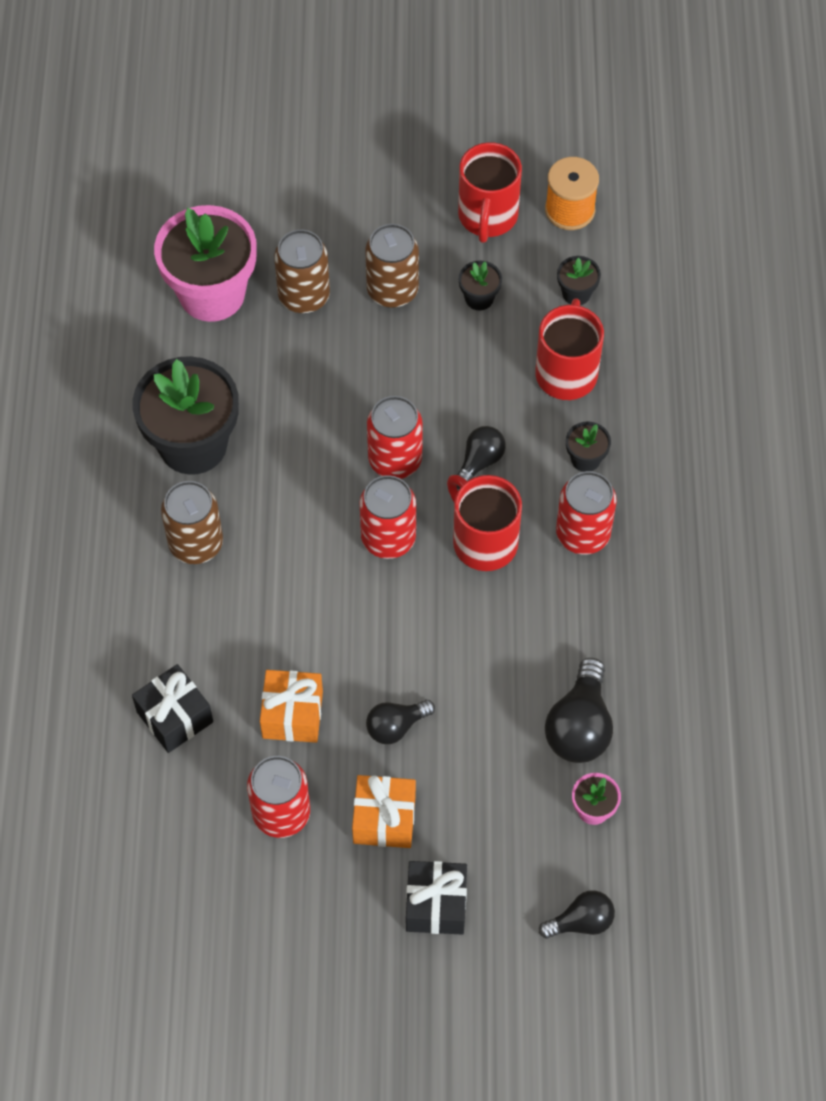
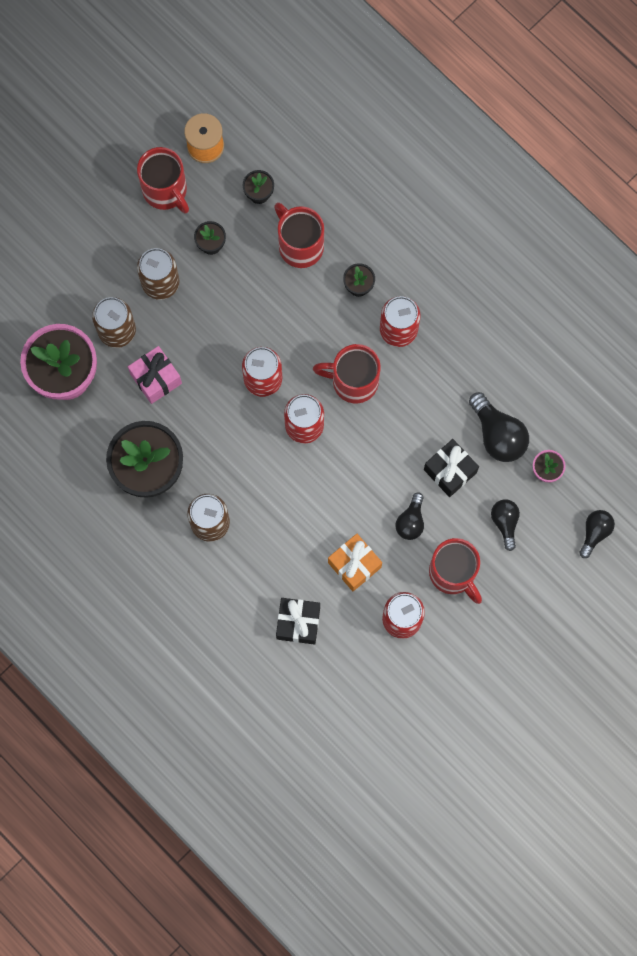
camera: 45 degrees left, 15 degrees up
orange gift [352,775,416,848] -> red mug [429,538,482,604]
black gift [406,861,467,935] -> black gift moved to [424,439,479,497]
black light bulb [457,426,506,489] -> black light bulb moved to [491,499,520,551]
none -> pink gift [128,346,182,404]

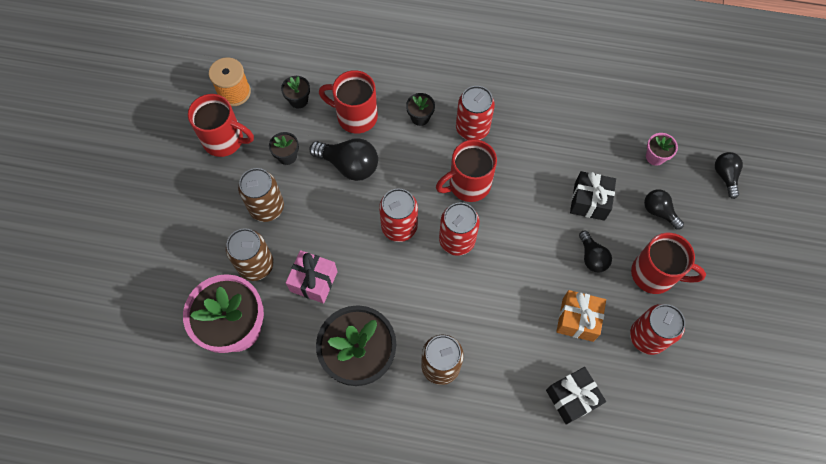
camera: 35 degrees left, 10 degrees down
black light bulb [469,392,529,462] -> black light bulb moved to [309,138,378,181]

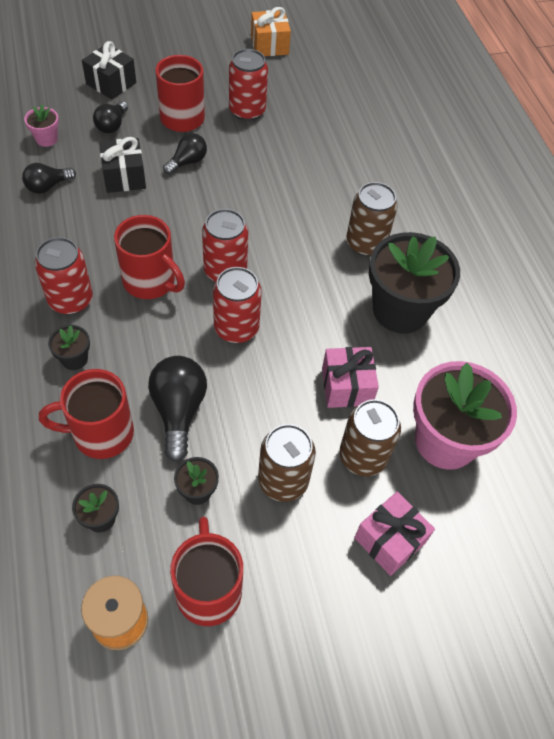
camera: 120 degrees left, 10 degrees down
red mug [319,70,378,134] -> red mug turned 90 degrees clockwise [39,369,134,459]
black gift [546,367,606,425] -> black gift moved to [82,41,136,100]
orange gift [556,290,606,342] -> orange gift moved to [251,7,291,56]
black light bulb [715,152,743,199] -> black light bulb moved to [22,163,76,194]
none -> pink gift [354,491,435,576]

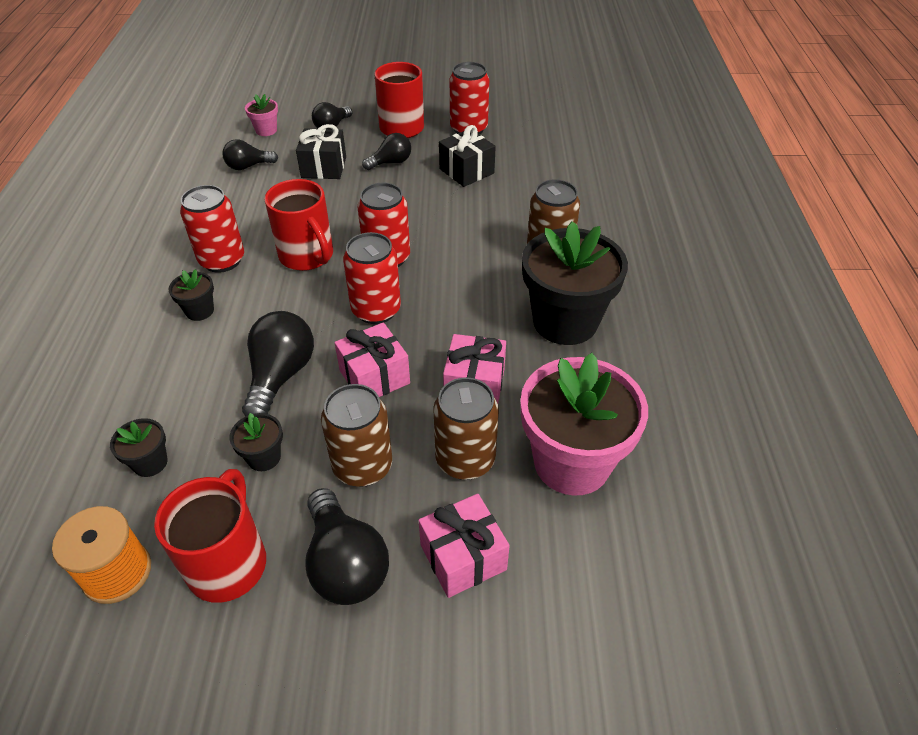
camera: 20 degrees right, 10 degrees down
red mug [39,369,134,459] -> none
black gift [82,41,136,100] -> black gift moved to [439,125,496,187]
orange gift [251,7,291,56] -> none
none -> black light bulb [305,488,389,605]
none -> pink gift [334,323,410,397]

